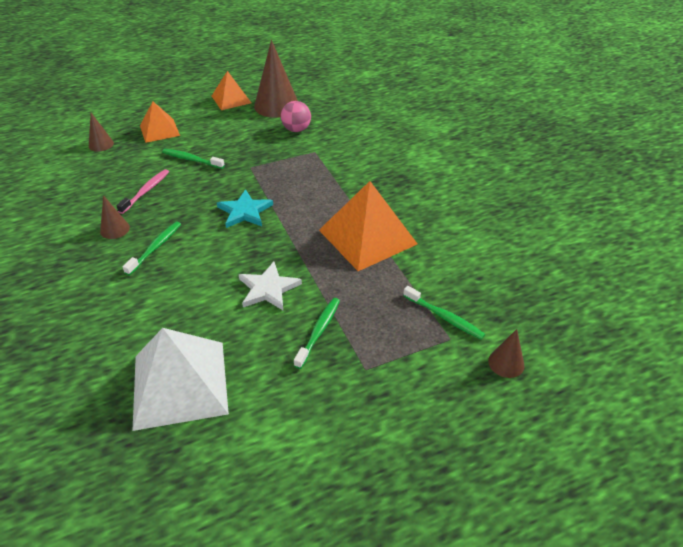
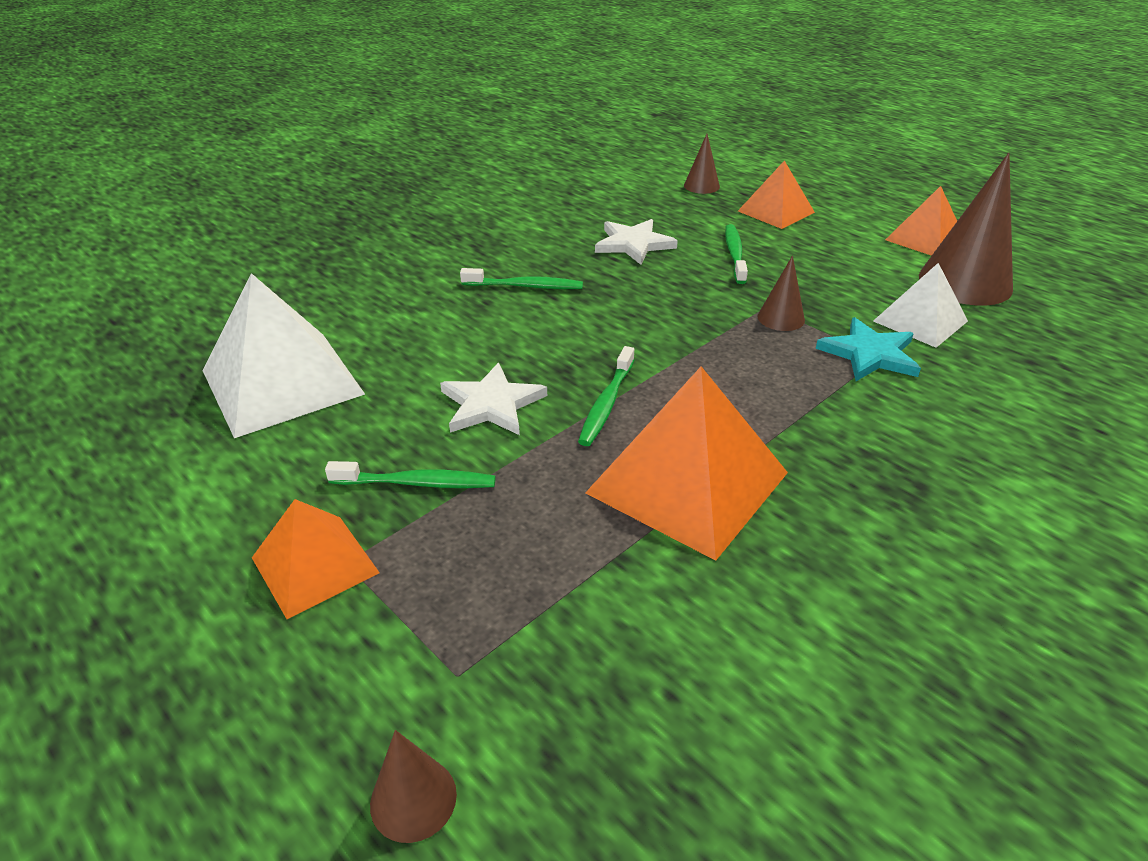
camera: 70 degrees right, 5 degrees down
brown cone [100,195,130,239] -> brown cone moved to [757,255,805,331]
pink toothbrush [116,169,169,214] -> white star [595,219,678,265]
turquoise star [217,189,273,228] -> turquoise star moved to [816,317,921,381]
pink ball [281,101,311,132] -> white pyramid [873,263,968,348]
green toothbrush [403,286,485,340] -> green toothbrush moved to [578,346,634,446]
none -> orange pyramid [252,499,380,619]

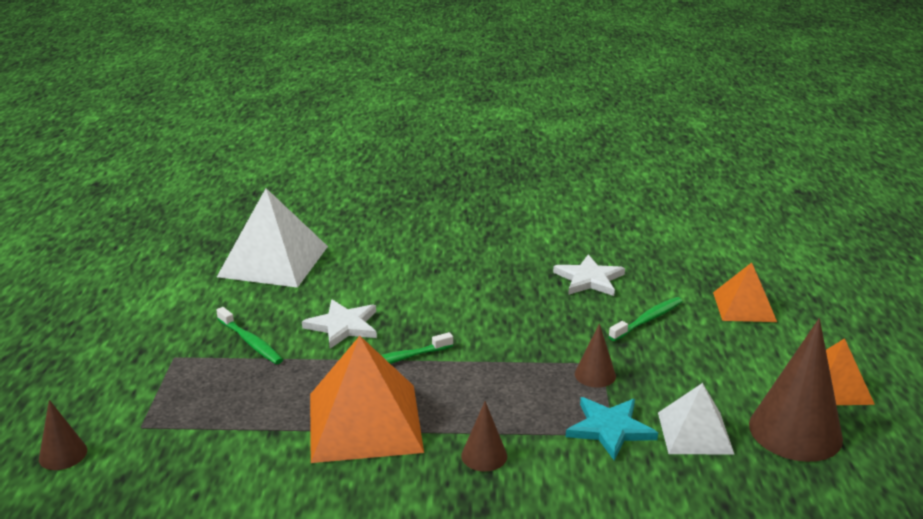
camera: 45 degrees right, 10 degrees down
orange pyramid [252,499,380,619] -> none
green toothbrush [460,268,583,289] -> none
brown cone [684,134,720,194] -> brown cone moved to [461,401,507,472]

